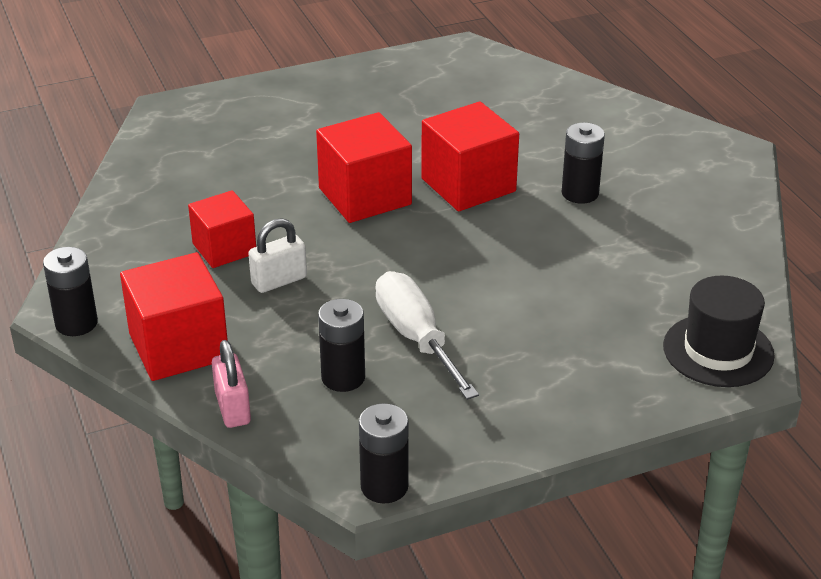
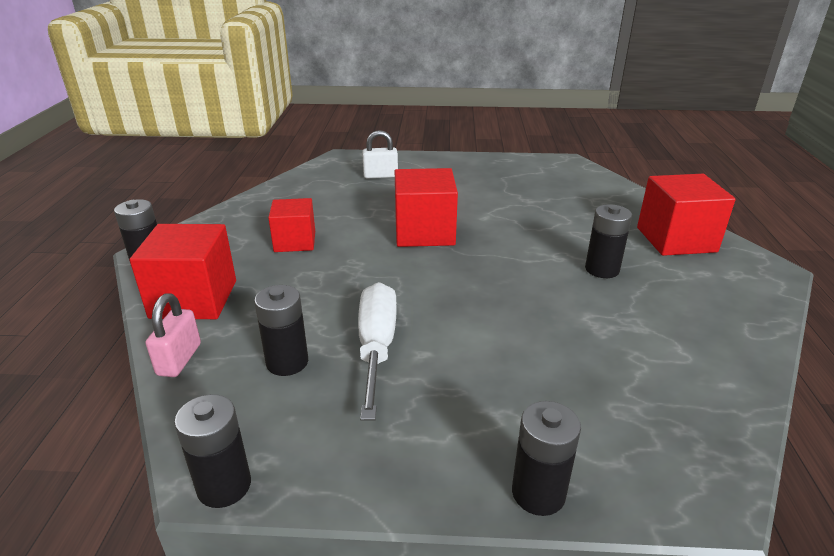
camera: 25 degrees right, 5 degrees down
white padlock [248,218,307,293] -> white padlock moved to [362,130,398,178]
red cube [421,101,519,212] -> red cube moved to [637,174,736,256]
black hat [663,275,775,387] -> none
none -> black battery [512,401,581,516]

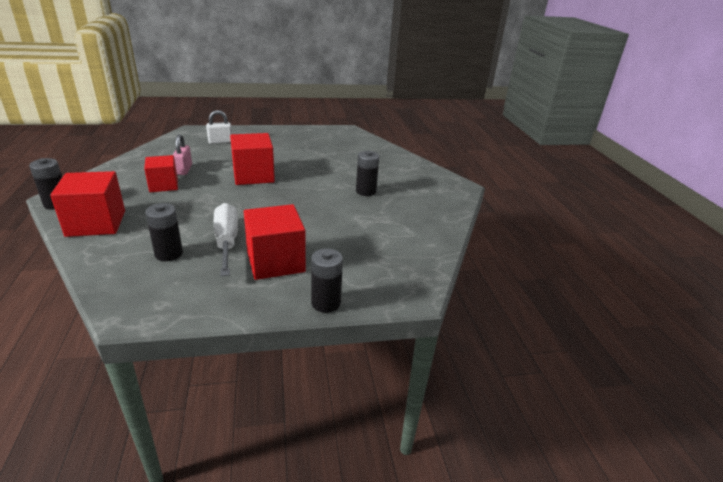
camera: 15 degrees left, 0 degrees up
pink padlock [146,293,201,377] -> pink padlock moved to [173,134,192,175]
black battery [174,394,251,508] -> none
red cube [637,174,736,256] -> red cube moved to [244,204,306,280]

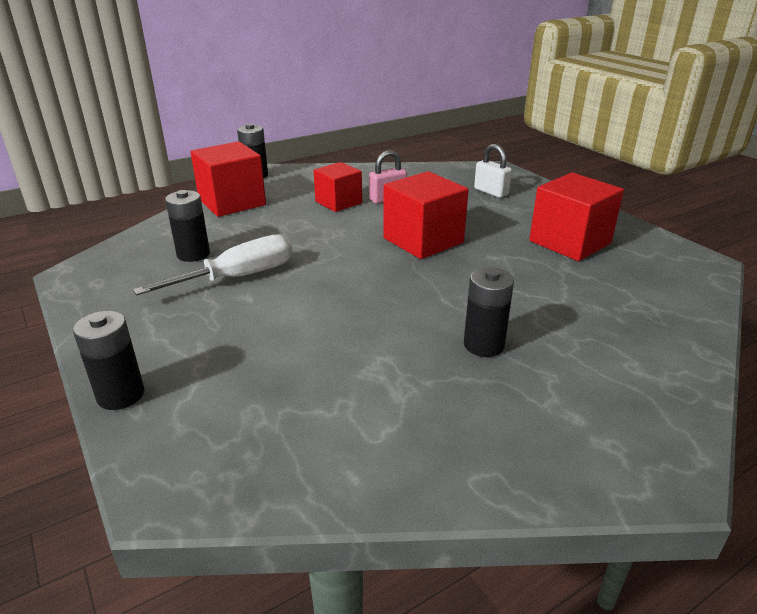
camera: 70 degrees right, 0 degrees up
red cube [244,204,306,280] -> red cube moved to [529,173,624,261]

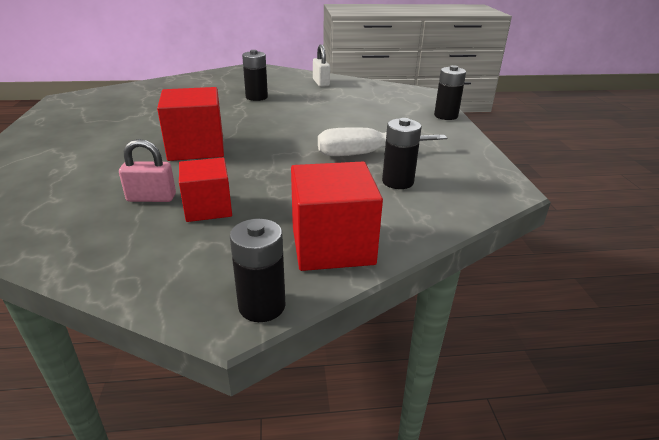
camera: 155 degrees left, 0 degrees up
white padlock [474,144,512,198] -> white padlock moved to [313,45,330,87]
red cube [529,173,624,261] -> none

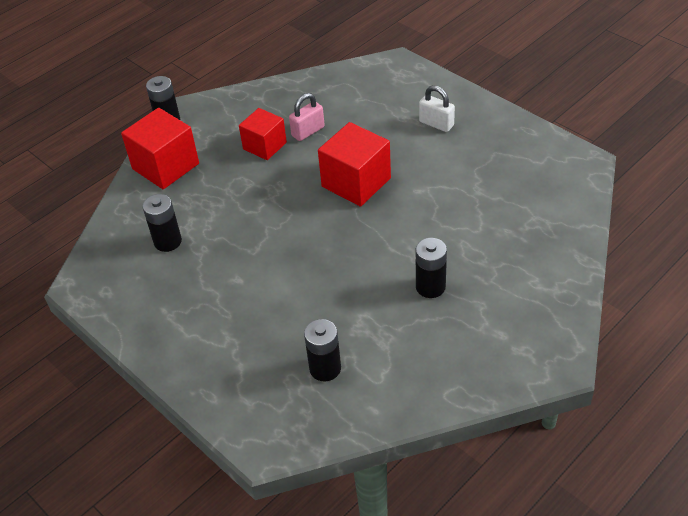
camera: 145 degrees right, 15 degrees up
white padlock [313,45,330,87] -> white padlock moved to [419,85,455,132]
white screwdriver [318,127,447,156] -> none
black battery [434,65,466,120] -> black battery moved to [304,319,341,381]

